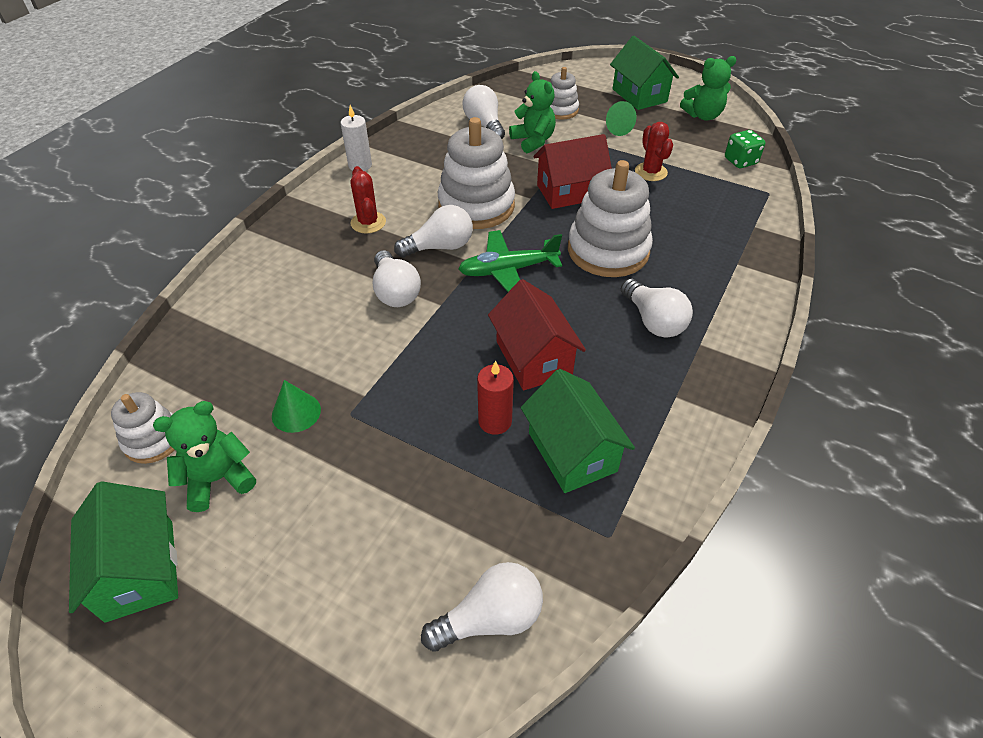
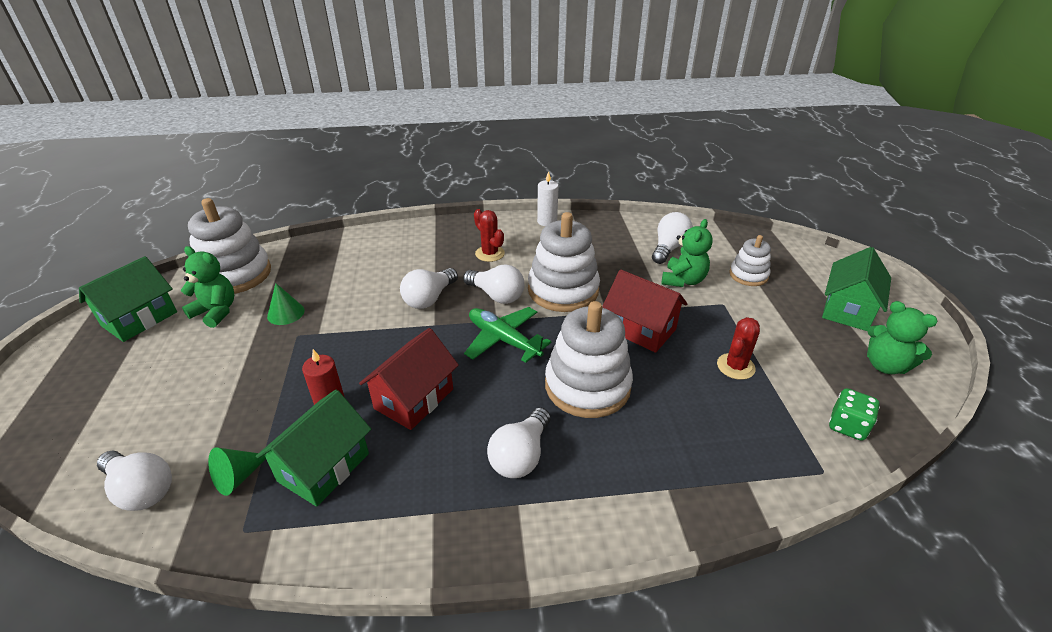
camera: 55 degrees right, 10 degrees down
white stacking toy [111,392,175,464] -> white stacking toy [188,198,271,294], size x1.82
red cactus [350,166,386,233] -> red cactus turned 75 degrees counterclockwise [474,209,505,262]
green cone [606,101,636,136] -> green cone moved to [208,447,266,496]

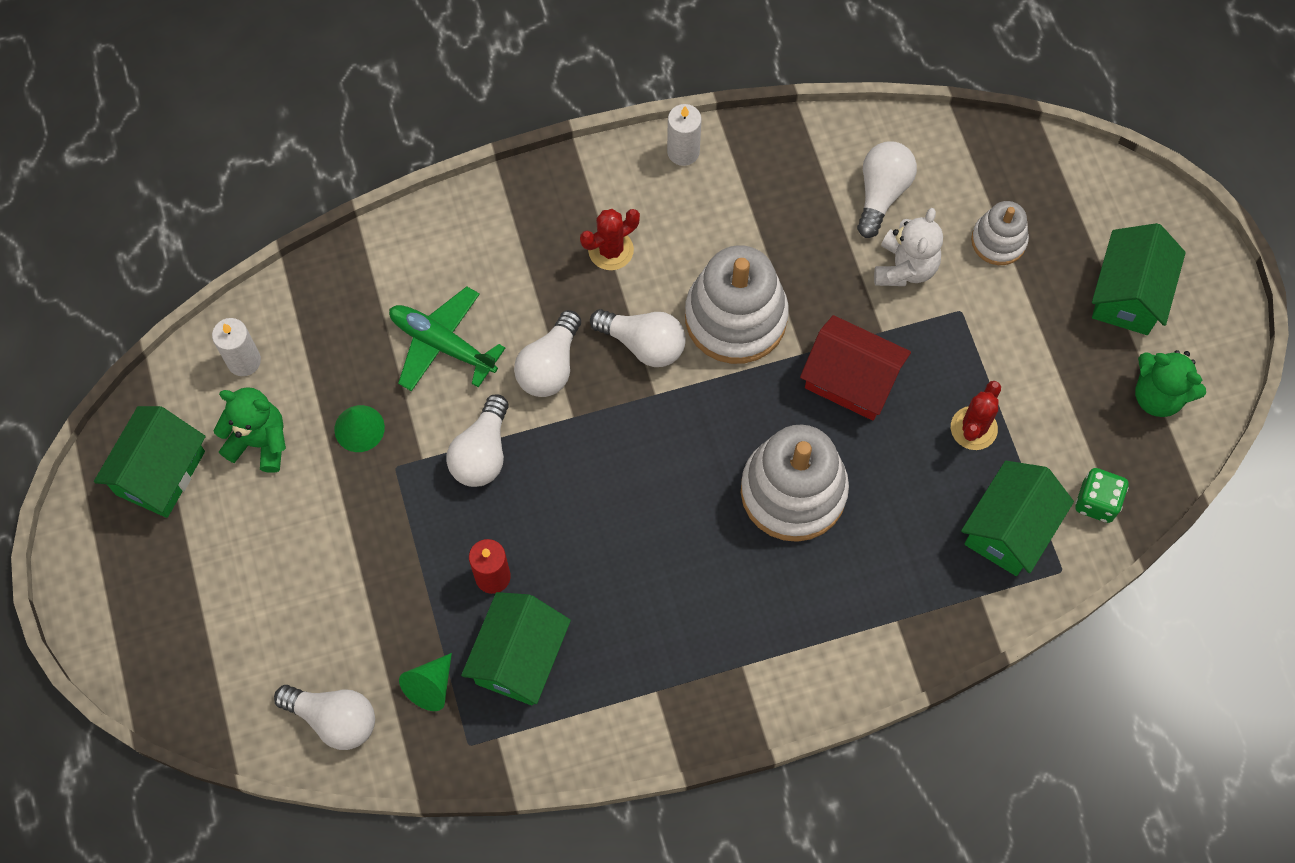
camera: 10 degrees left, 30 degrees up
white stacking toy [188,198,271,294] -> white candle [212,318,261,376]
red house [359,328,459,430] -> none
green plane [464,307,551,363] -> green plane moved to [389,286,505,391]
red cactus [474,209,505,262] -> red cactus turned 75 degrees counterclockwise [580,209,640,270]
white light bulb [487,407,551,478] -> white light bulb moved to [446,394,509,487]
green teddy bear [662,219,713,287] -> white teddy bear [874,208,943,286]
none -> green house [961,461,1074,576]

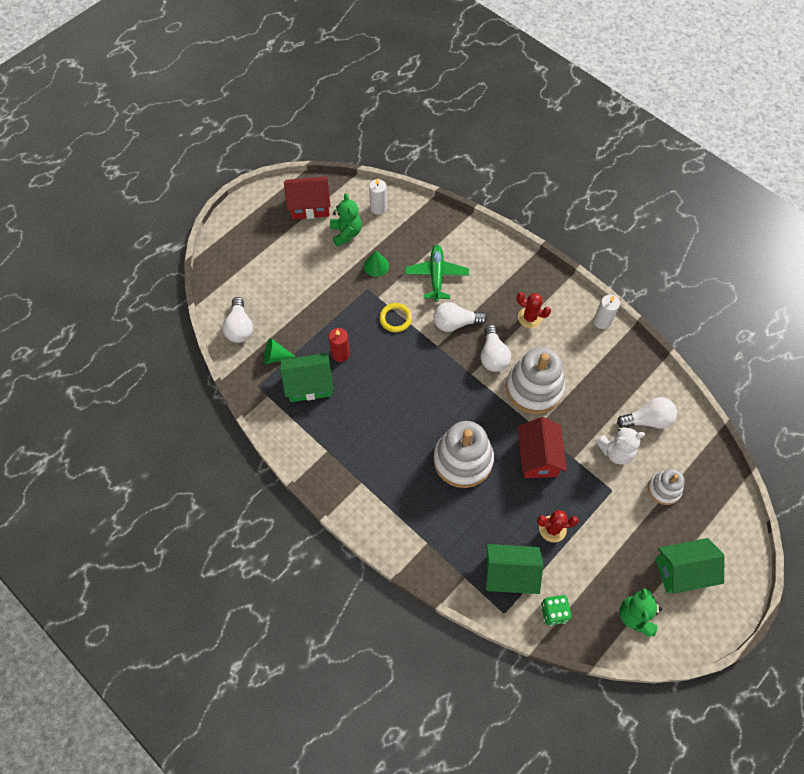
camera: 60 degrees right, 5 degrees down
green house [94,406,206,518] -> red house [284,176,331,220]
white light bulb [446,394,509,487] -> yellow ring [379,303,412,332]

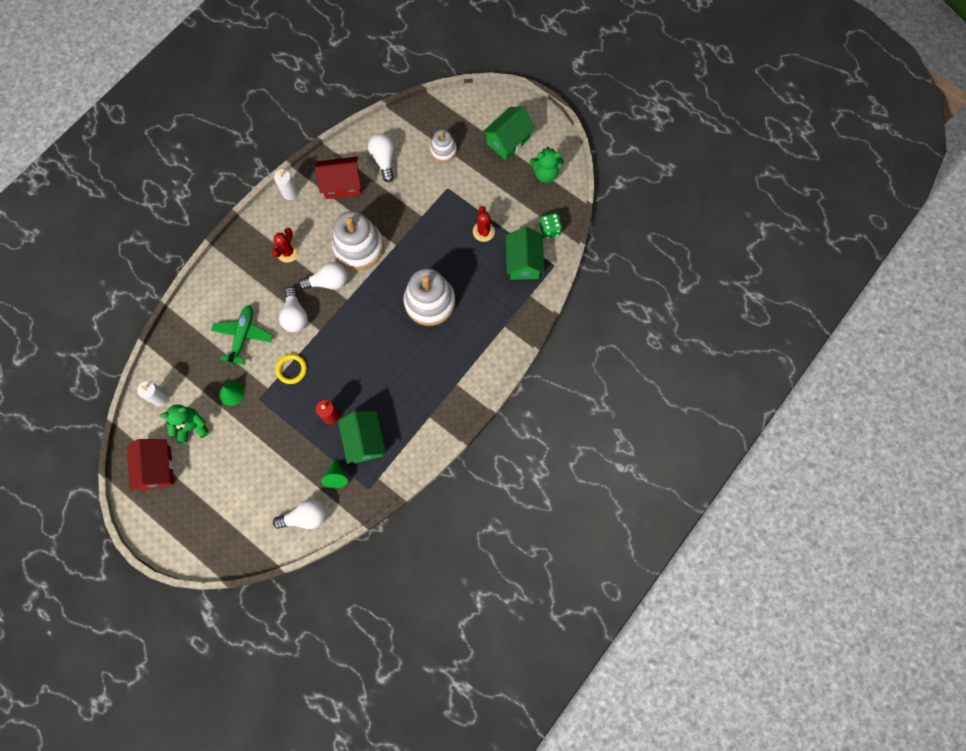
camera: 95 degrees left, 10 degrees up
green plane [405,245,469,302] -> green plane turned 105 degrees clockwise [211,305,273,365]
red house [517,417,567,478] -> red house moved to [315,157,361,199]
white teddy bear [596,425,645,464] -> none
green house [655,538,725,594] -> green house turned 60 degrees clockwise [482,106,535,160]

